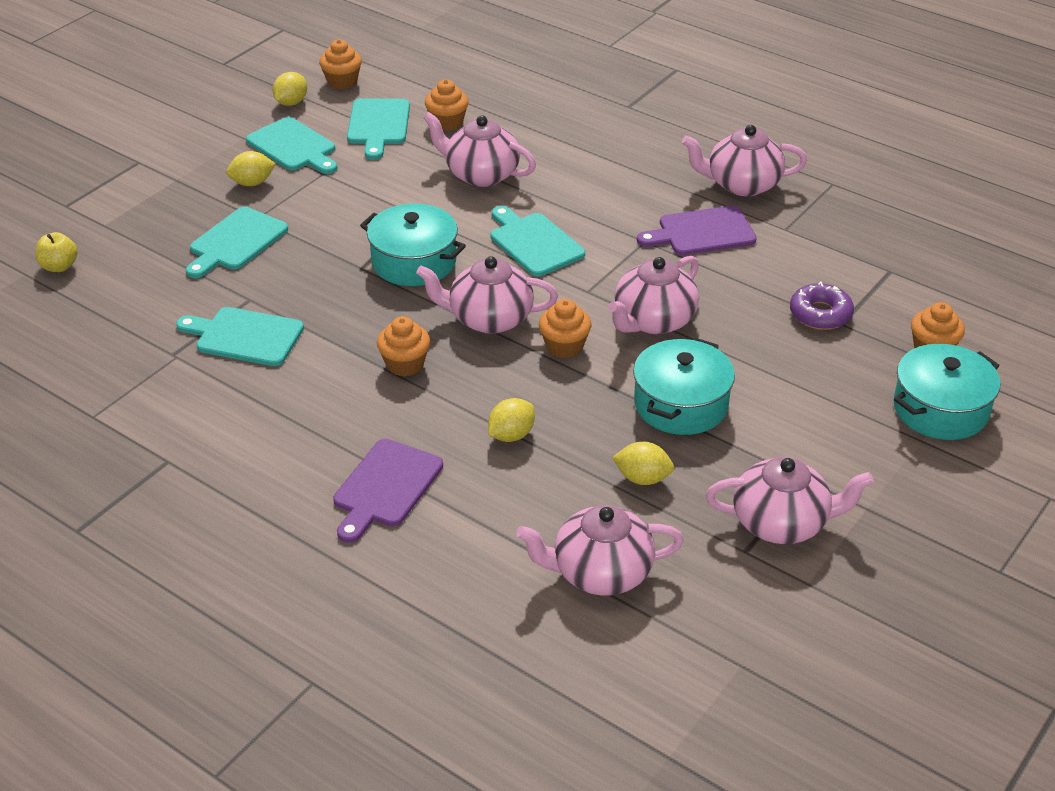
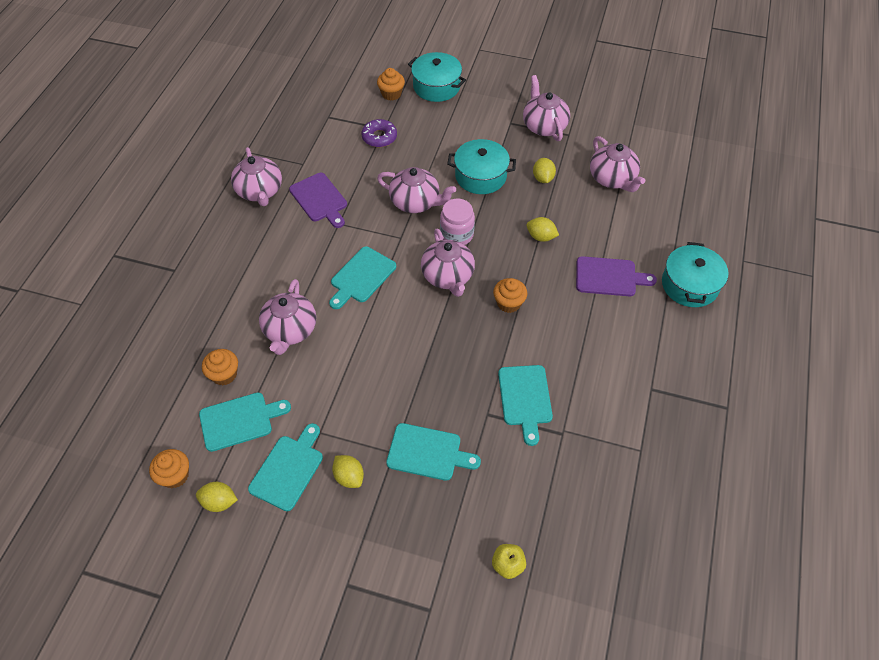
camera: 110 degrees left, 15 degrees up
turquoise pot [360,204,466,286] -> turquoise pot moved to [662,242,728,307]
orange cupcake [539,299,591,358] -> pink jar [440,199,475,245]

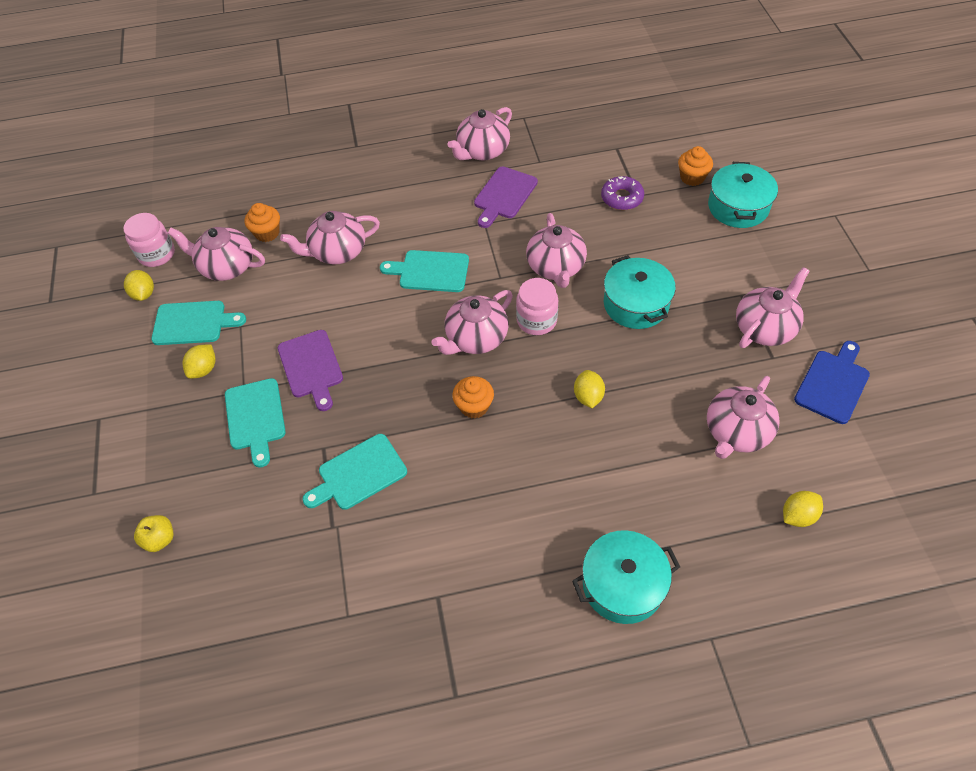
camera: 65 degrees right, 0 degrees up
orange cupcake [149,449,189,488] -> pink jar [123,213,175,267]
turquoise cutting board [199,393,291,452] -> pink teapot [168,227,265,281]
yellow lemon [533,158,556,183] -> yellow lemon moved to [783,491,823,527]
purple cutting board [576,256,657,296] -> purple cutting board moved to [278,330,343,411]
none -> blue cutting board [794,341,870,424]

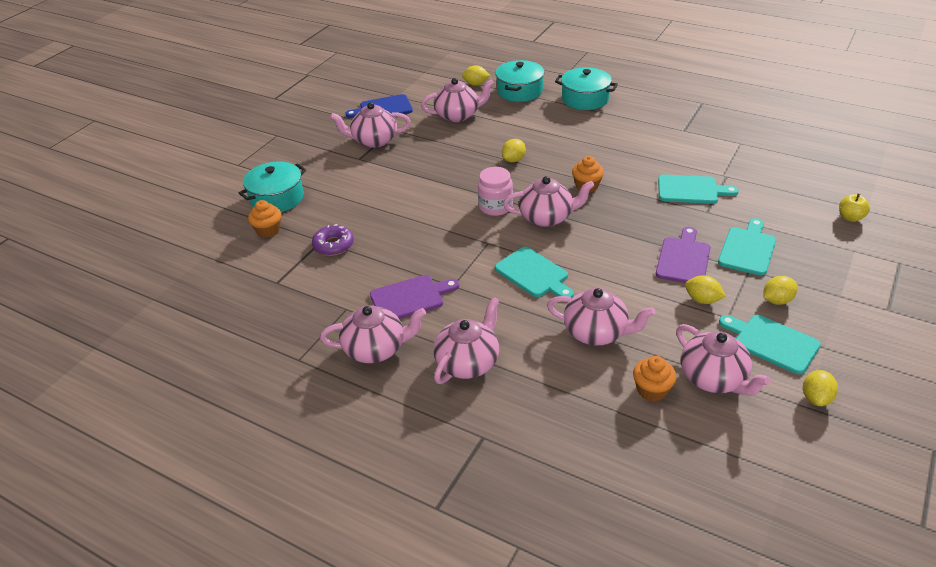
camera: 140 degrees left, 15 degrees down
pink jar [123,213,175,267] -> none
pink teapot [526,213,587,288] -> pink teapot moved to [433,297,499,384]
turquoise pot [604,255,676,329] -> turquoise pot moved to [495,60,544,102]
none -> yellow lemon [685,275,726,304]

